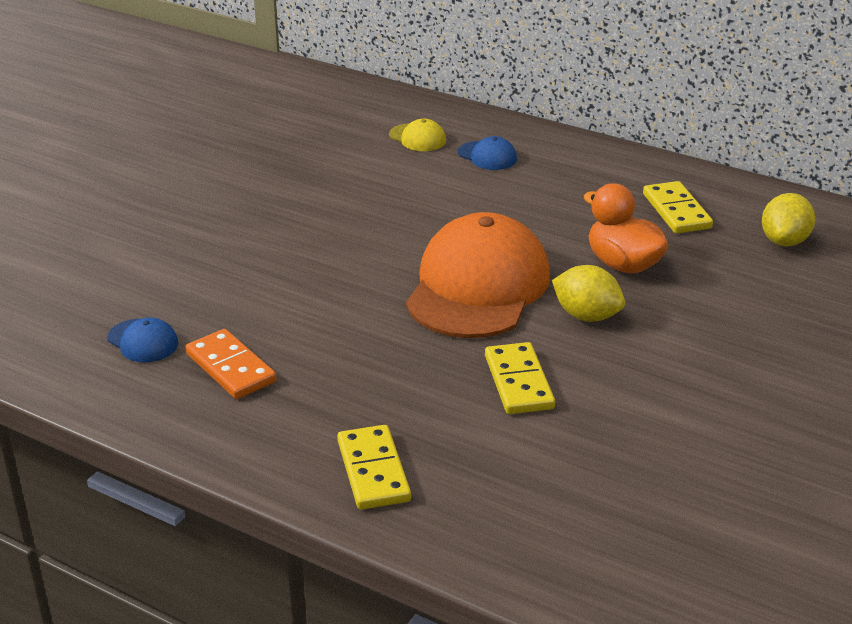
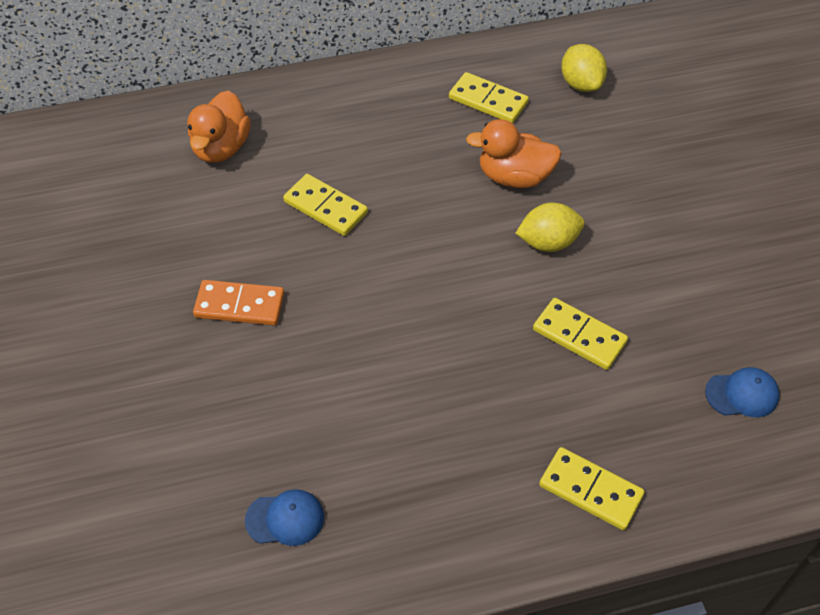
camera: 45 degrees left, 20 degrees up
orange domino [185,329,277,399] -> orange domino moved to [193,280,284,325]
yellow cap [389,119,446,151] -> orange duck [187,90,251,163]
orange cap [406,212,550,338] -> none
blue cap [458,136,517,170] -> blue cap moved to [705,367,780,417]
none -> yellow domino [283,174,368,236]

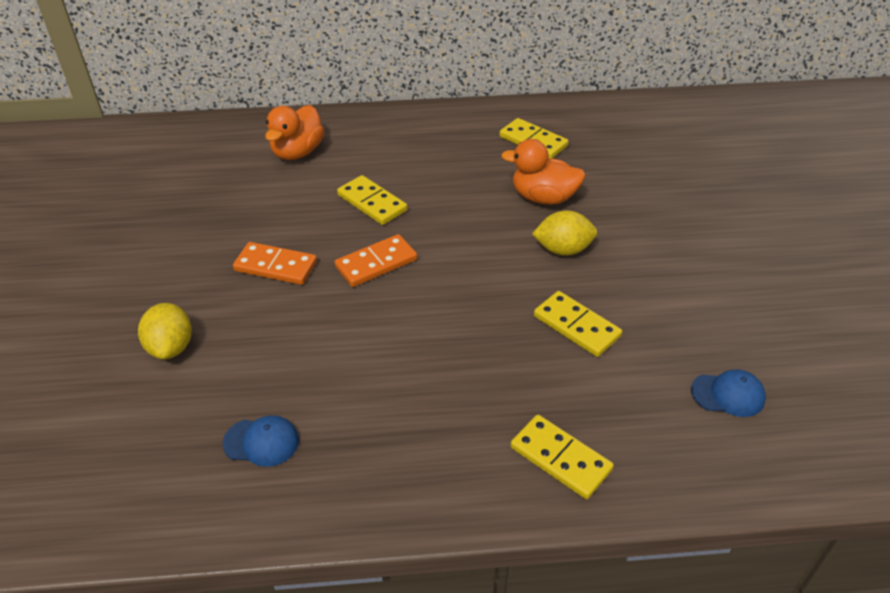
camera: 10 degrees right, 10 degrees down
yellow lemon [561,44,607,92] -> yellow lemon moved to [138,303,192,359]
none -> orange domino [335,234,417,287]

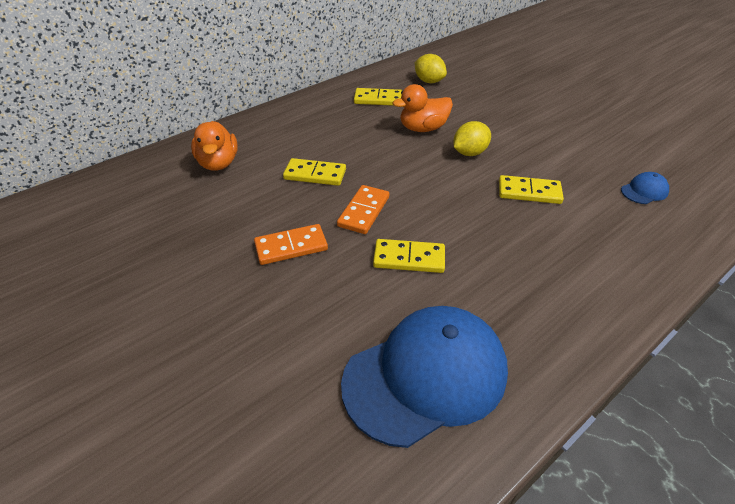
camera: 35 degrees left, 0 degrees up
yellow lemon [138,303,192,359] -> yellow lemon moved to [415,54,447,83]
blue cap [222,415,299,467] -> blue cap [341,306,508,448], size x2.45
yellow domino [511,415,614,499] -> yellow domino moved to [373,239,445,273]

